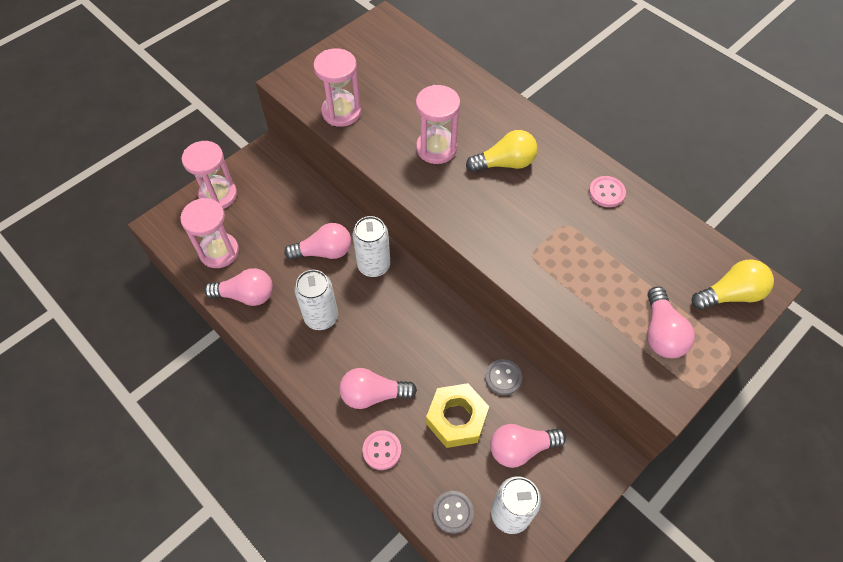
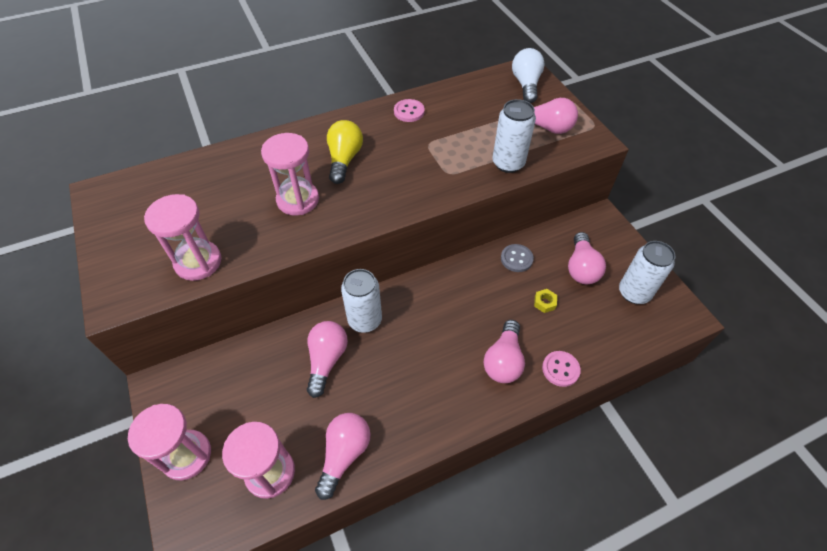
camera: 70 degrees left, 5 degrees down
white can [295,270,338,330] -> white can moved to [492,99,536,173]
yellow nut [426,383,489,448] -> yellow nut [534,289,557,313], size x0.42
grey button [433,491,474,534] -> none
yellow light bulb [691,259,774,310] -> white light bulb [512,48,545,103]

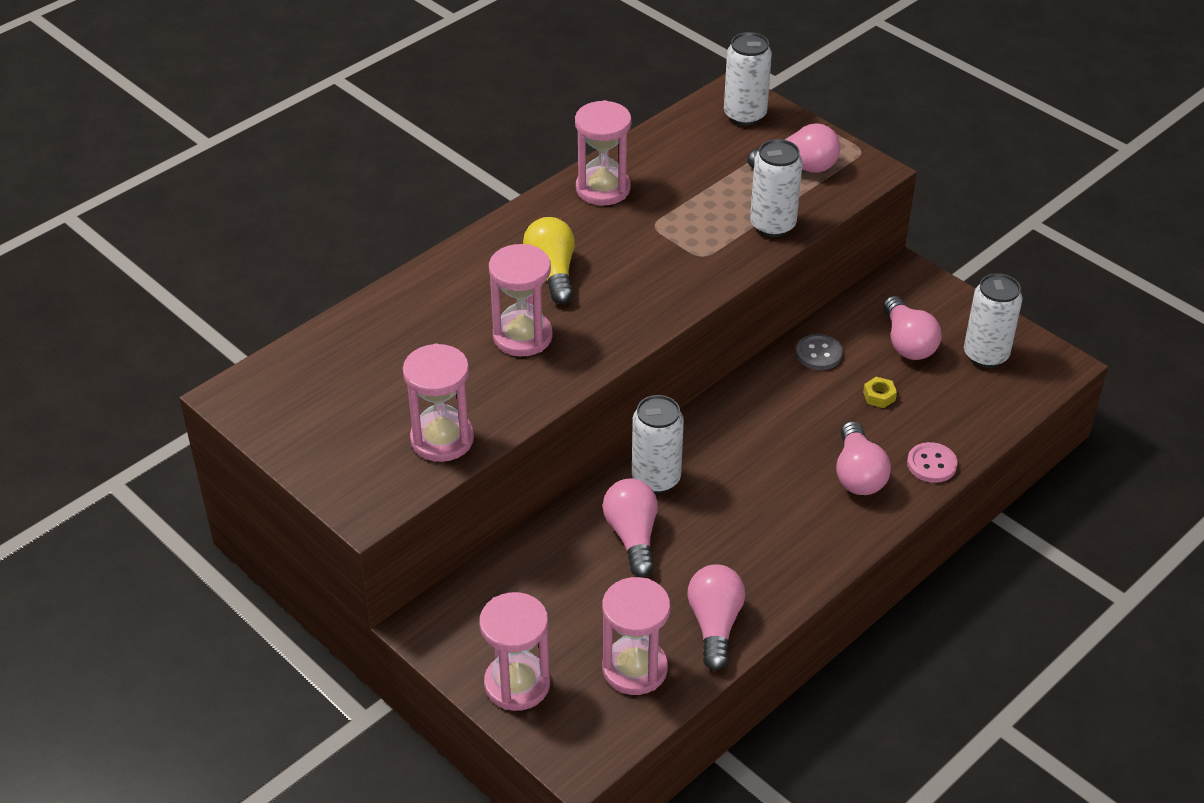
camera: 20 degrees left, 10 degrees down
pink button [394,99,425,122] -> pink hourglass [575,100,631,206]
white light bulb [512,48,545,103] -> white can [724,32,772,126]

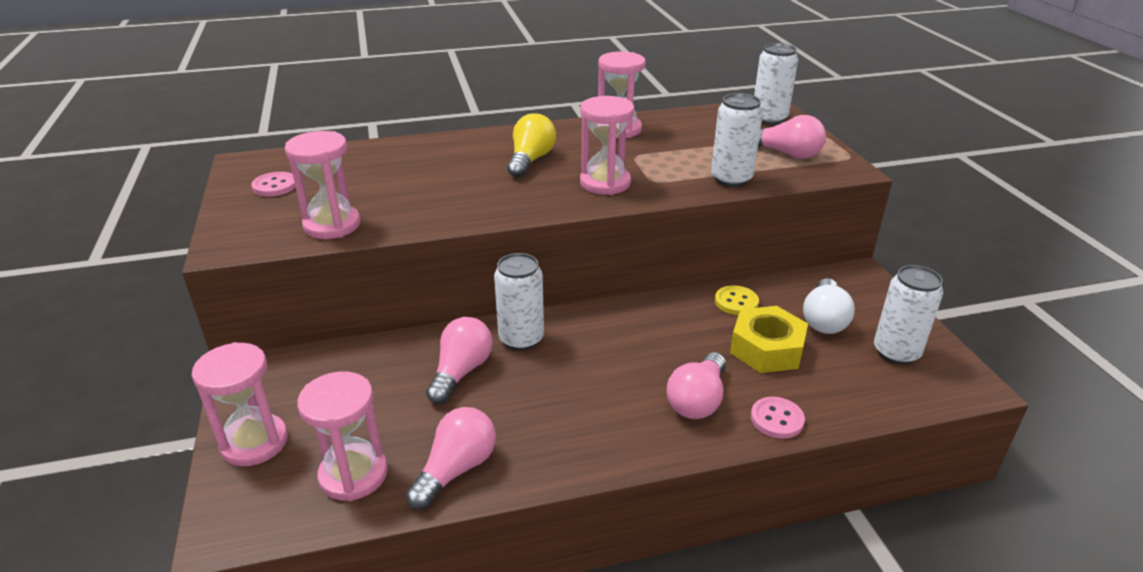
camera: 30 degrees right, 10 degrees down
pink hourglass [489,244,553,356] -> pink hourglass moved to [580,96,634,195]
grey button [796,334,843,370] -> yellow button [715,285,759,315]
yellow nut [863,377,897,408] -> yellow nut [730,306,808,373], size x2.36
pink light bulb [883,296,942,360] -> white light bulb [803,278,855,334]
none -> pink button [251,172,296,197]

